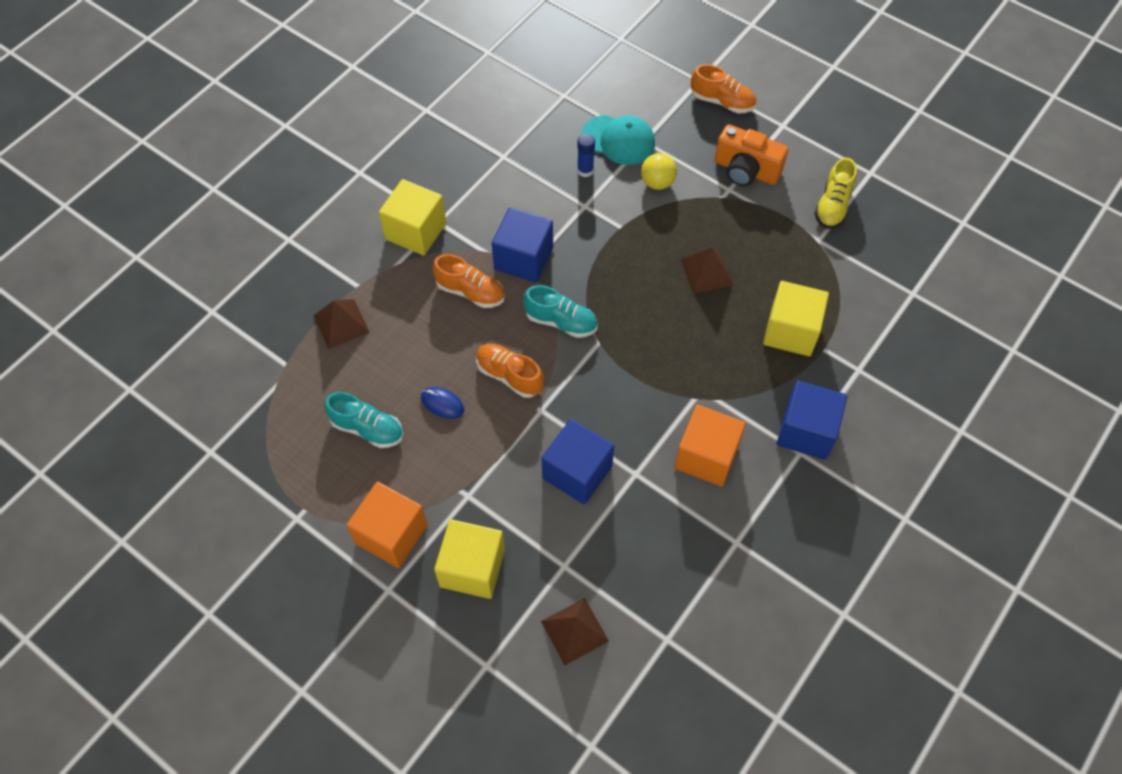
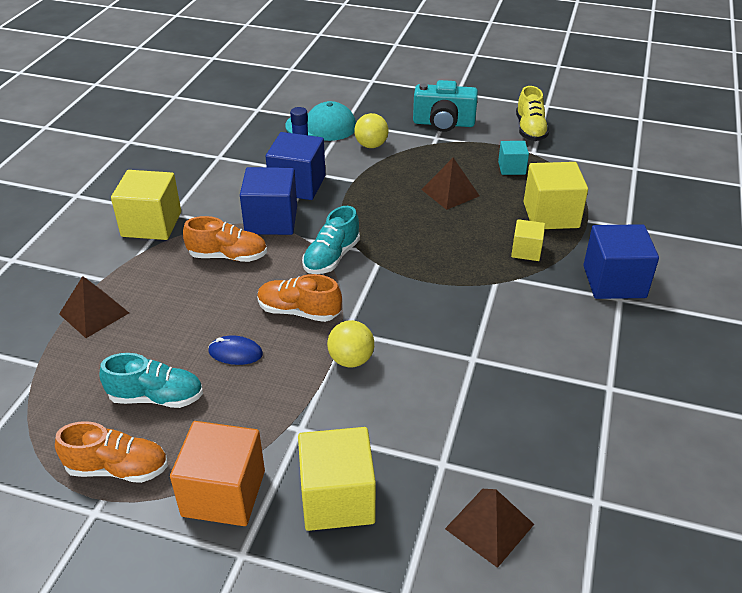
camera: 20 degrees left, 20 degrees down
turquoise shoe [523,285,598,338] -> turquoise shoe turned 120 degrees clockwise [302,206,360,274]
blue cube [542,419,614,504] -> blue cube moved to [266,132,325,200]
orange cube [674,405,746,486] -> none
orange shoe [691,64,756,114] -> orange shoe moved to [55,421,168,483]
orange camera [715,124,789,186] -> turquoise camera [413,80,478,132]
none -> yellow ball [327,320,374,367]
none -> turquoise cube [498,141,529,175]
none -> yellow cube [511,219,545,261]

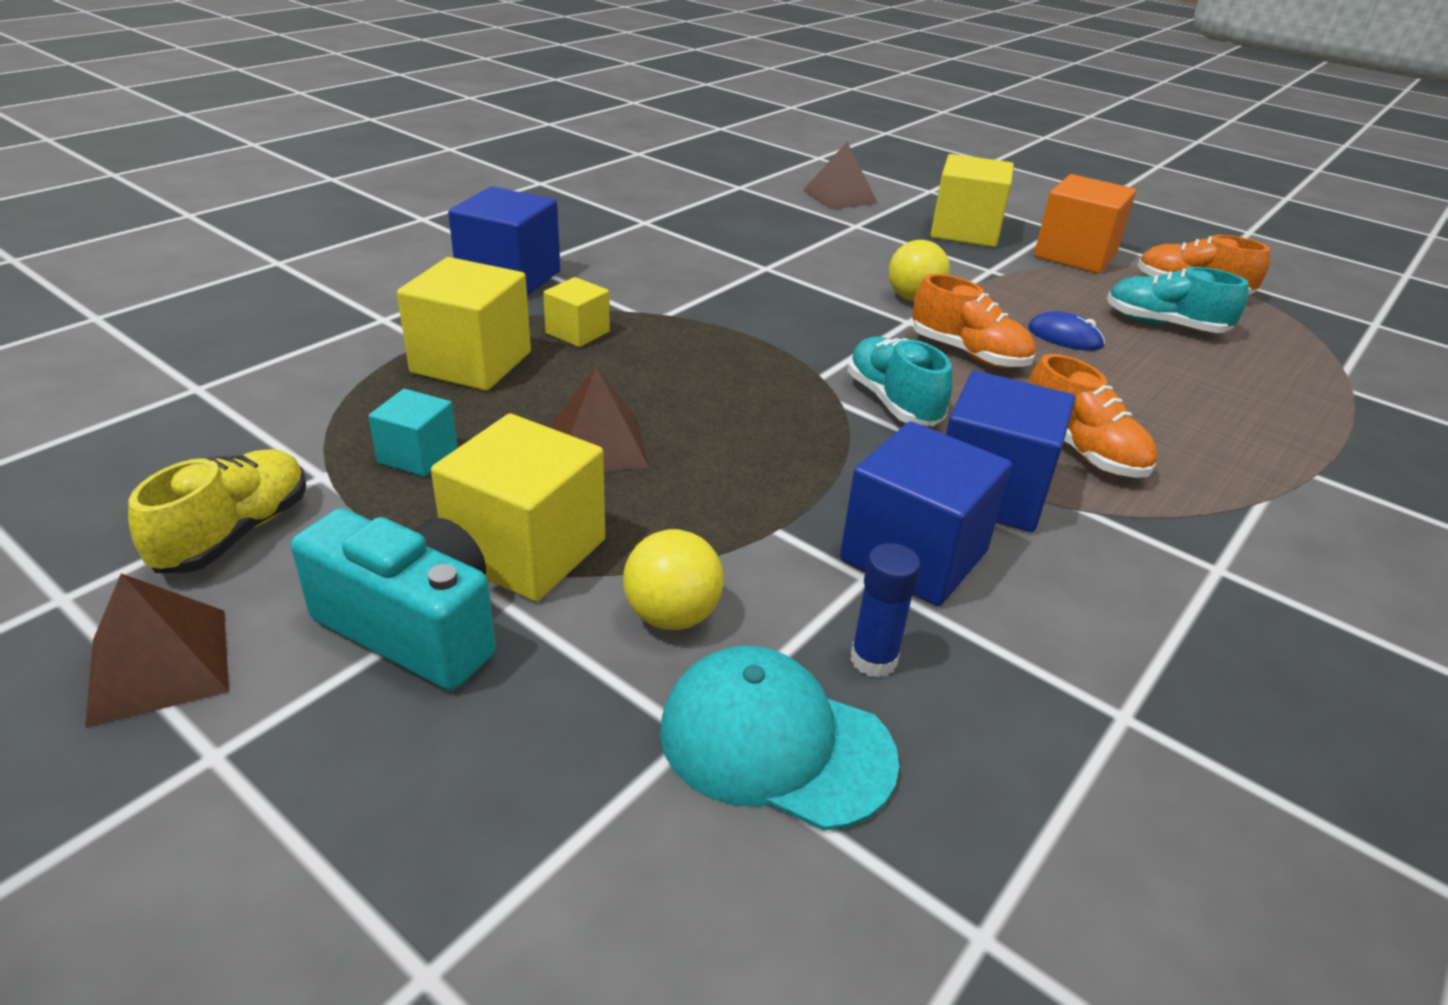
camera: 160 degrees left, 5 degrees down
brown pyramid [59,276,129,338] -> brown pyramid moved to [85,574,229,728]
yellow cube [111,170,181,240] -> yellow cube moved to [431,413,605,602]
orange shoe [183,216,267,262] -> orange shoe turned 150 degrees counterclockwise [1028,354,1157,478]
turquoise shoe [302,206,360,274] -> turquoise shoe turned 75 degrees counterclockwise [847,337,952,426]

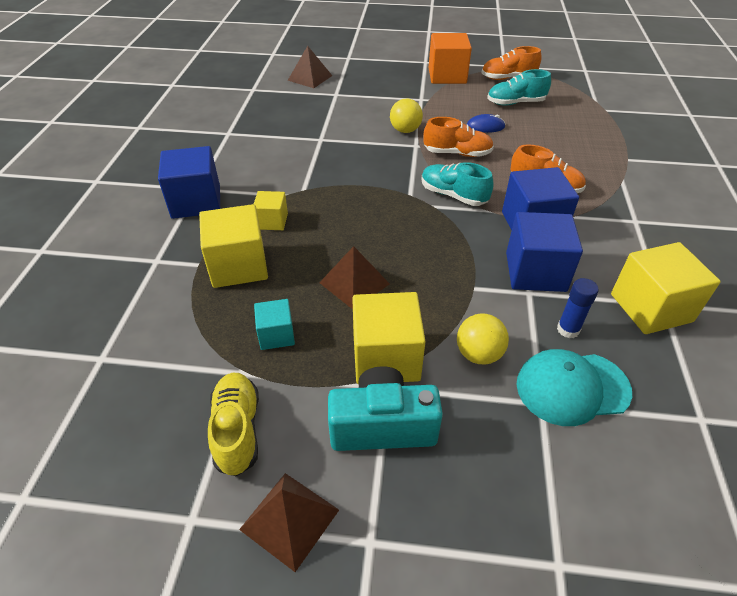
camera: 30 degrees left, 10 degrees up
yellow cube [931,154,1014,247] -> yellow cube moved to [611,242,720,334]

